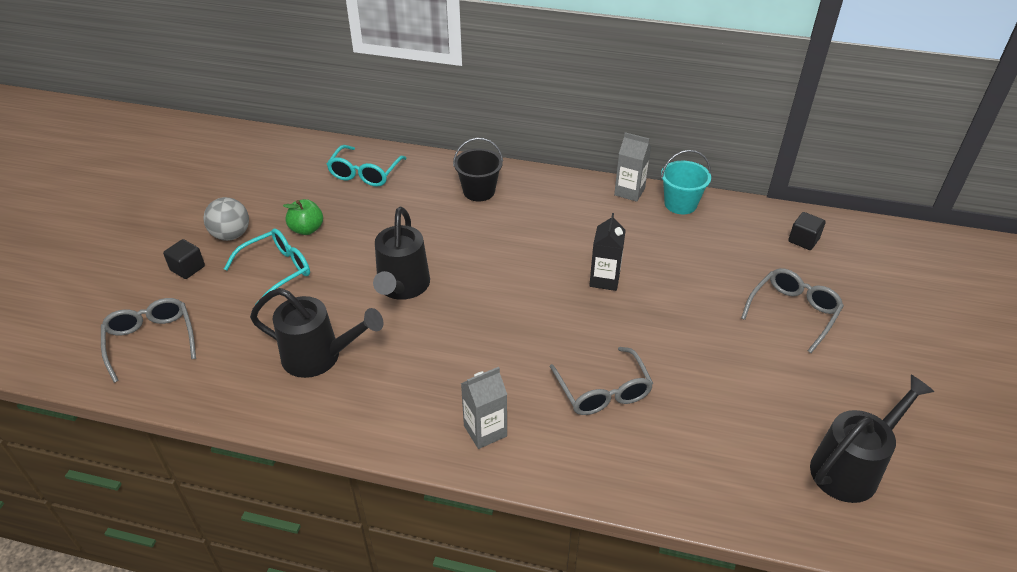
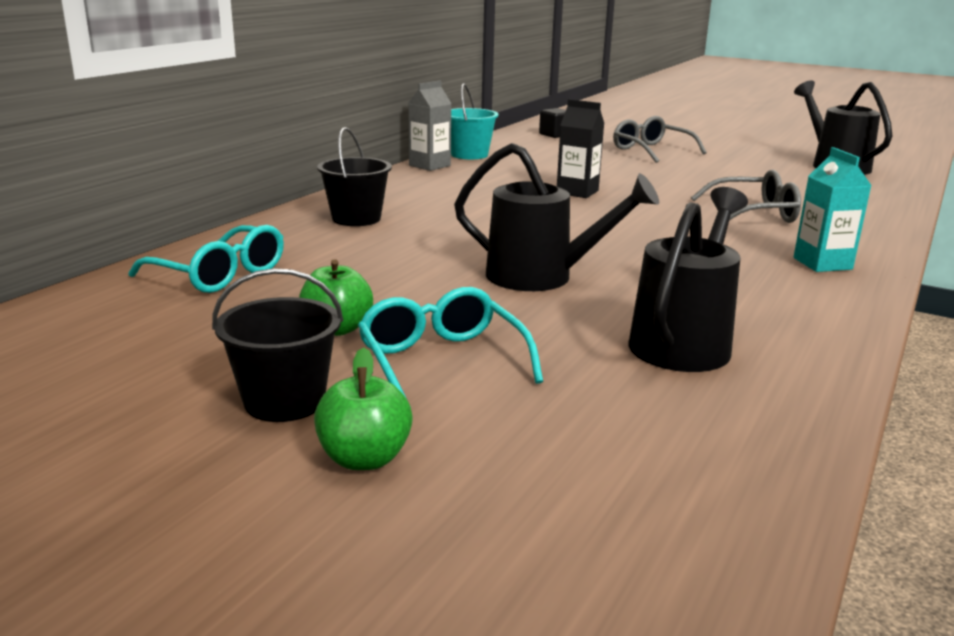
camera: 75 degrees left, 20 degrees down
grey glasses [101,298,196,383] -> none
black cube [163,239,205,279] -> green apple [314,347,413,470]
grey ball [203,197,249,241] -> black bucket [212,268,343,422]
grey carton [461,367,507,449] -> turquoise carton [794,147,871,272]

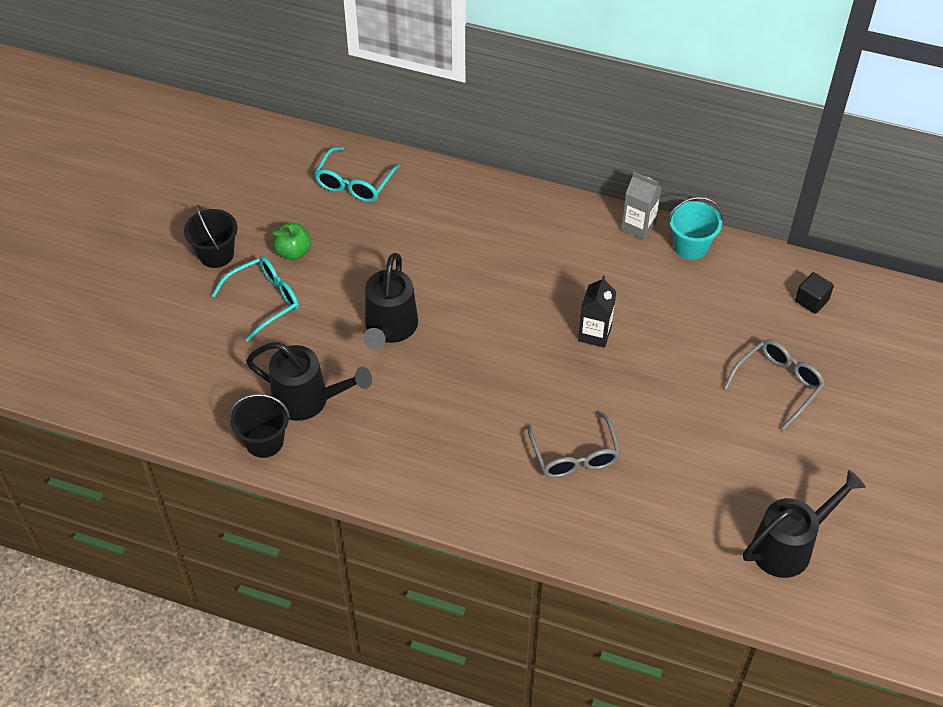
camera: 80 degrees right, 30 degrees up
green apple [314,347,413,470] -> none
black bucket [317,127,392,226] -> black bucket moved to [229,394,290,458]
turquoise carton [794,147,871,272] -> none

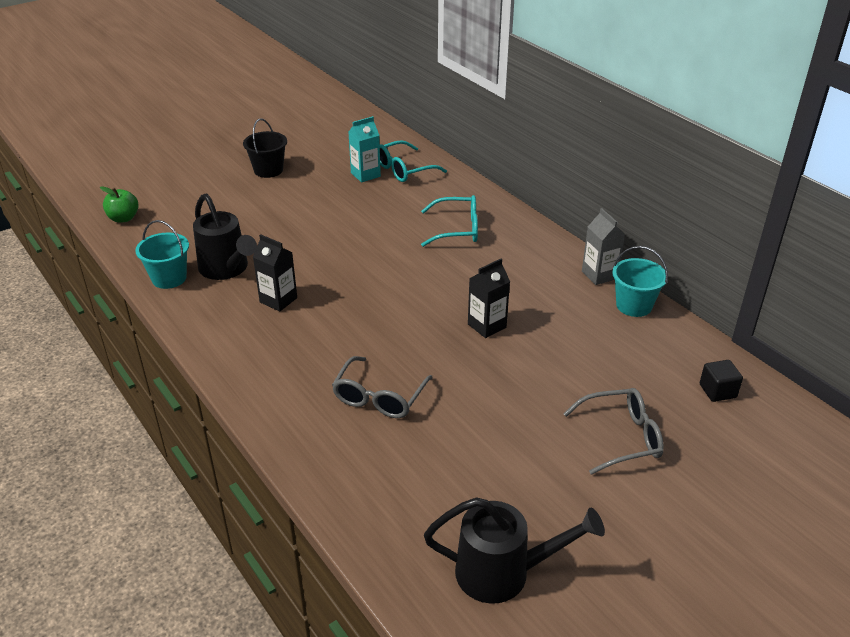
camera: 35 degrees right, 15 degrees down
turquoise glasses [212,256,299,342] -> turquoise glasses moved to [421,195,478,247]
black bucket [229,394,290,458] -> turquoise bucket [135,220,189,289]
green apple [272,223,311,260] -> green apple moved to [100,186,139,223]
black watering can [363,253,418,350] -> none
none -> black carton [253,234,297,312]
none -> turquoise carton [348,116,381,183]

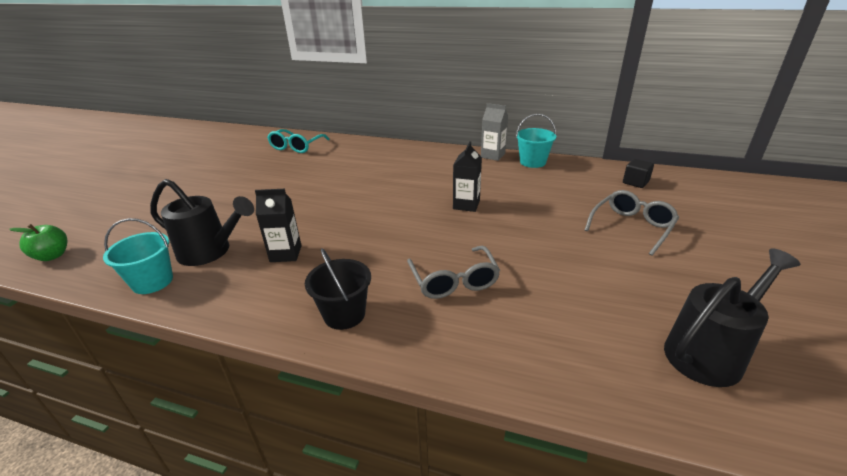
camera: 35 degrees left, 5 degrees down
black bucket [243,118,287,178] -> black bucket moved to [305,248,371,330]
turquoise carton [348,116,381,183] -> none
turquoise glasses [421,195,478,247] -> none

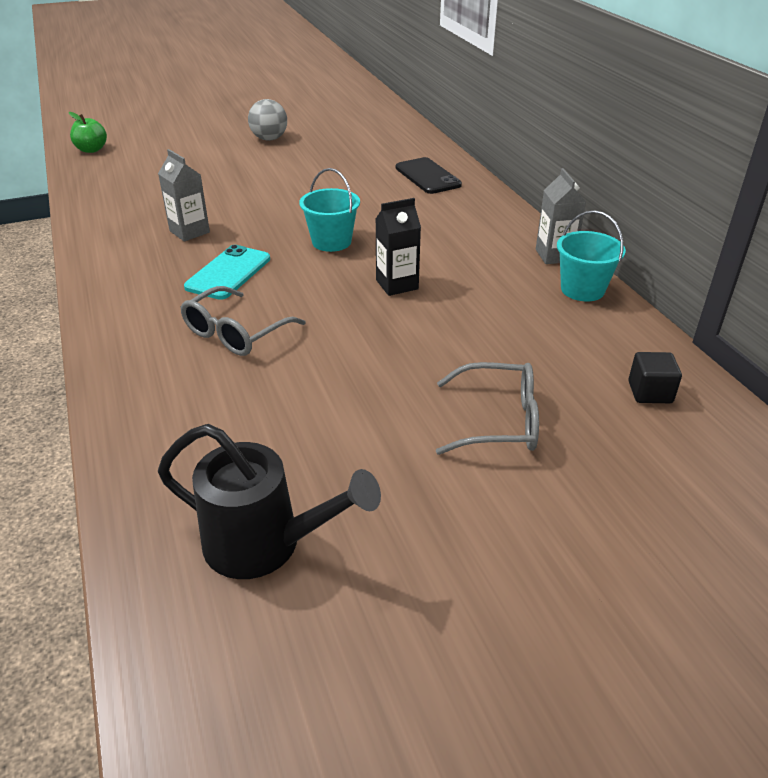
camera: 50 degrees right, 5 degrees up
turquoise bucket [103,218,173,294] -> turquoise bucket moved to [299,168,360,252]
black watering can [150,179,254,266] -> none
black carton [255,189,302,262] -> grey carton [158,149,210,242]
turquoise glasses [267,129,329,153] -> none
black bucket [305,248,371,330] -> none
none -> turquoise phone [184,245,270,300]
none -> grey ball [248,99,287,141]
none -> black phone [396,157,462,194]

